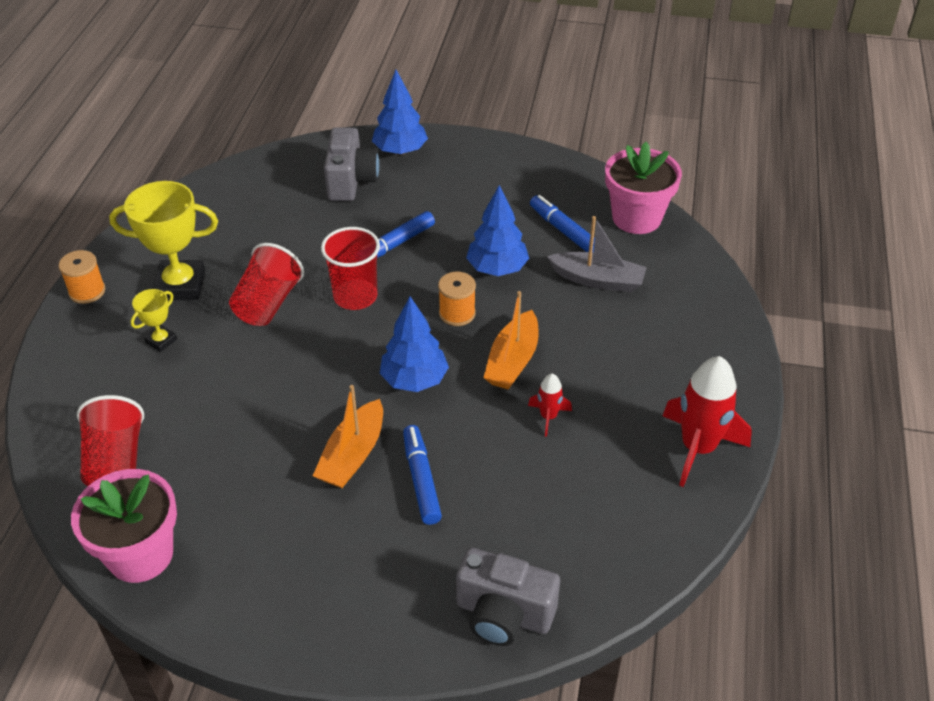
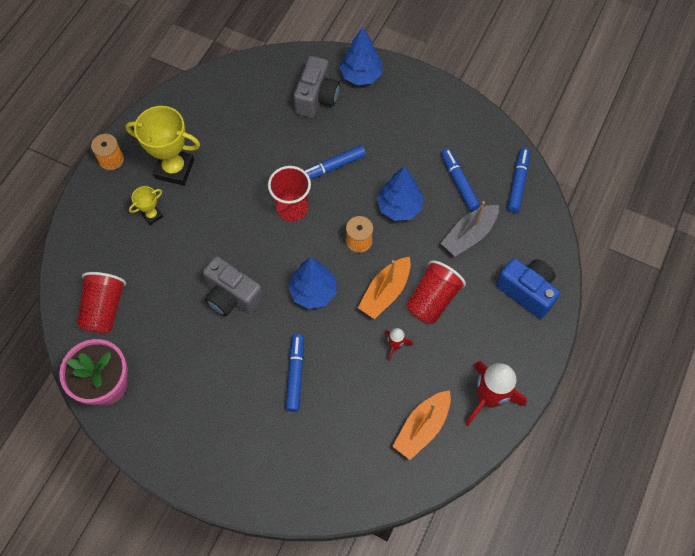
camera: 15 degrees right, 20 degrees up
red cup [229,243,304,326] -> red cup moved to [406,260,466,324]
orange boat [313,385,383,488] -> orange boat moved to [392,390,451,460]
grey camera [456,548,560,646] -> grey camera moved to [203,256,264,316]
grey boat [547,216,647,292] -> grey boat turned 105 degrees clockwise [441,201,499,256]
pink flower pot [605,142,682,234] -> blue marker [508,148,530,213]
none -> blue camera [496,258,560,319]

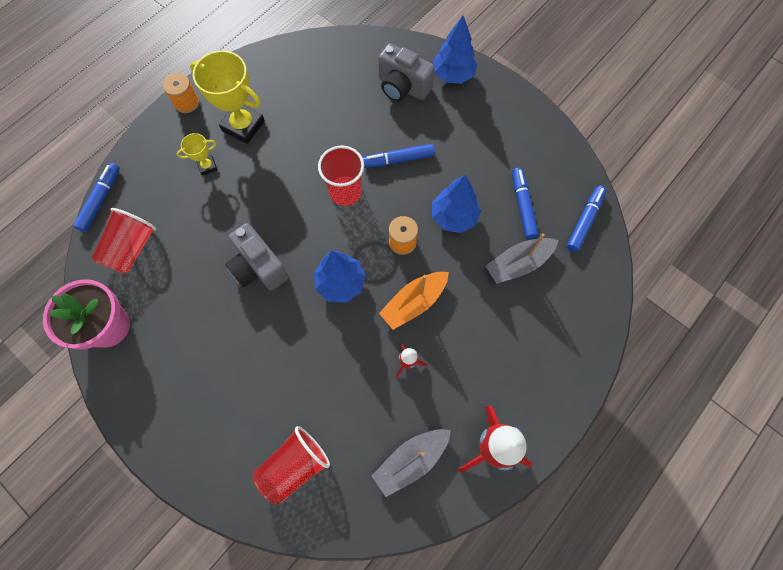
camera: 15 degrees right, 5 degrees up
blue marker [286,334,304,412] -> blue marker moved to [73,163,120,232]
grey camera [294,56,340,118] -> grey camera turned 90 degrees clockwise [378,43,435,102]
orange boat [392,390,451,460] -> grey boat [372,429,451,497]
red cup [406,260,466,324] -> red cup moved to [253,426,330,504]
blue camera [496,258,560,319] -> none

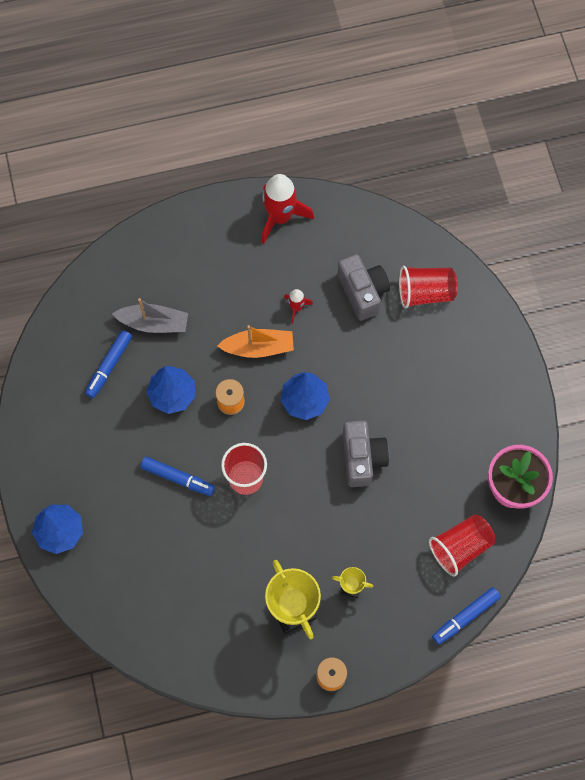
camera: 145 degrees left, 0 degrees up
grey boat [372,429,451,497] -> none
grey camera [378,43,435,102] -> grey camera moved to [338,254,390,321]
blue marker [567,186,607,252] -> none

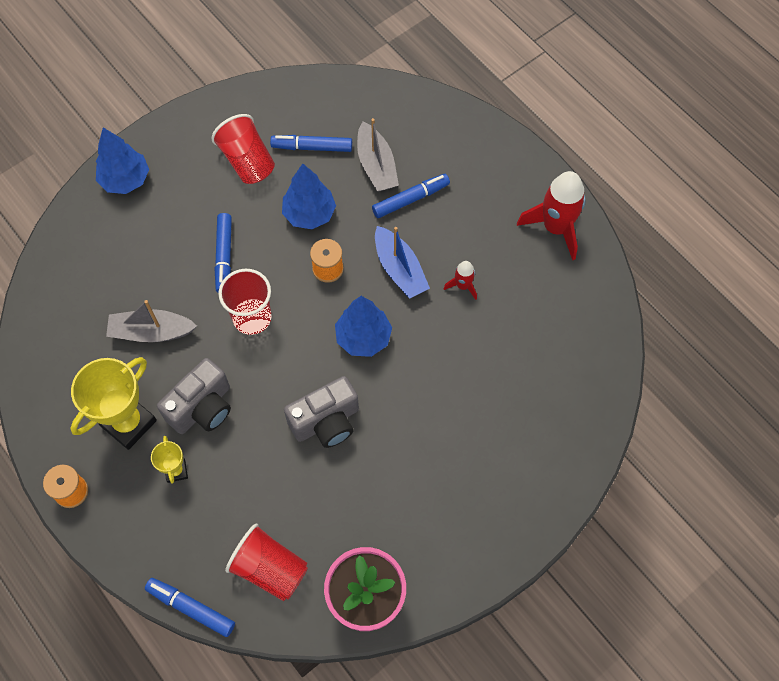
camera: 65 degrees right, 5 degrees down
orange boat [217,325,294,358] -> blue boat [375,226,430,299]
grey camera [338,254,390,321] -> grey camera moved to [157,358,231,434]
red cup [399,266,458,308] -> red cup moved to [211,114,275,184]
none -> grey boat [106,300,197,342]
none -> blue marker [372,174,450,218]

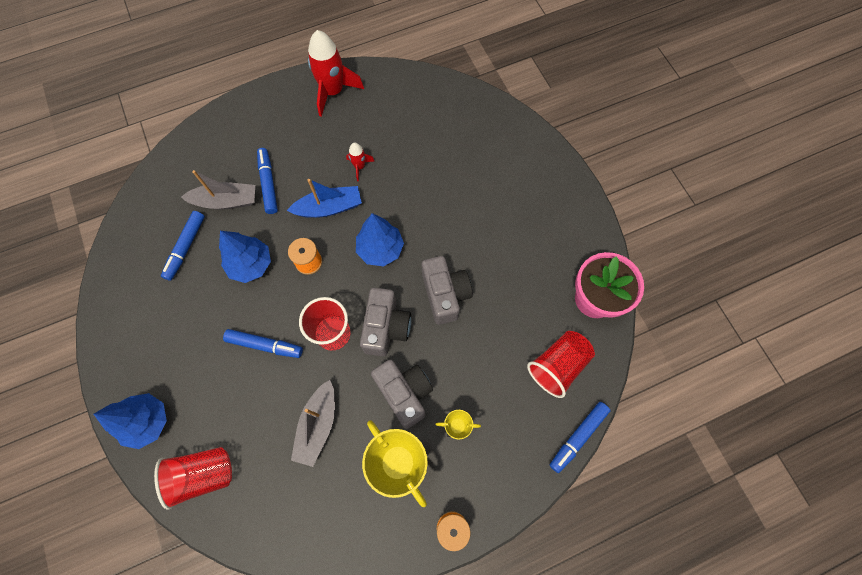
camera: 75 degrees left, 5 degrees up
red cup [211,114,275,184] -> red cup moved to [154,447,232,510]
none -> grey camera [360,287,411,357]

